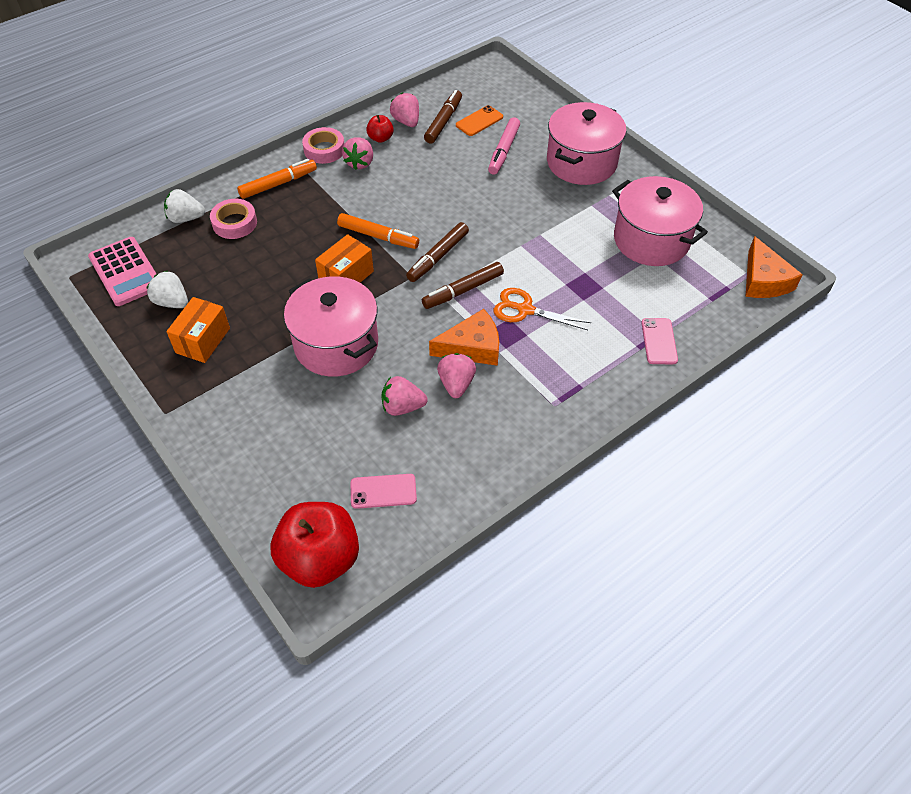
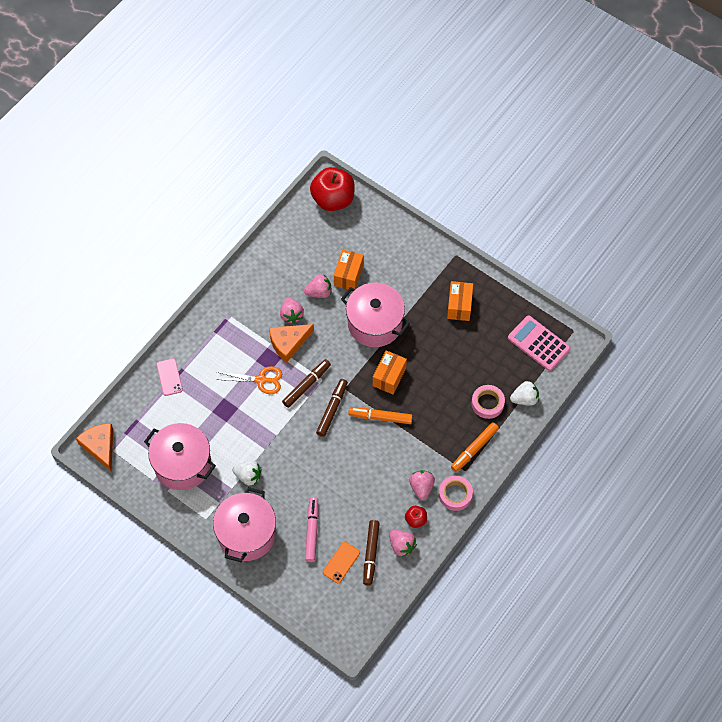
camera: 165 degrees right, 10 degrees up
white strawberry [147,271,188,308] -> white strawberry moved to [232,460,261,485]
pink phone [351,474,417,509] -> none
none -> orange box [334,250,364,289]

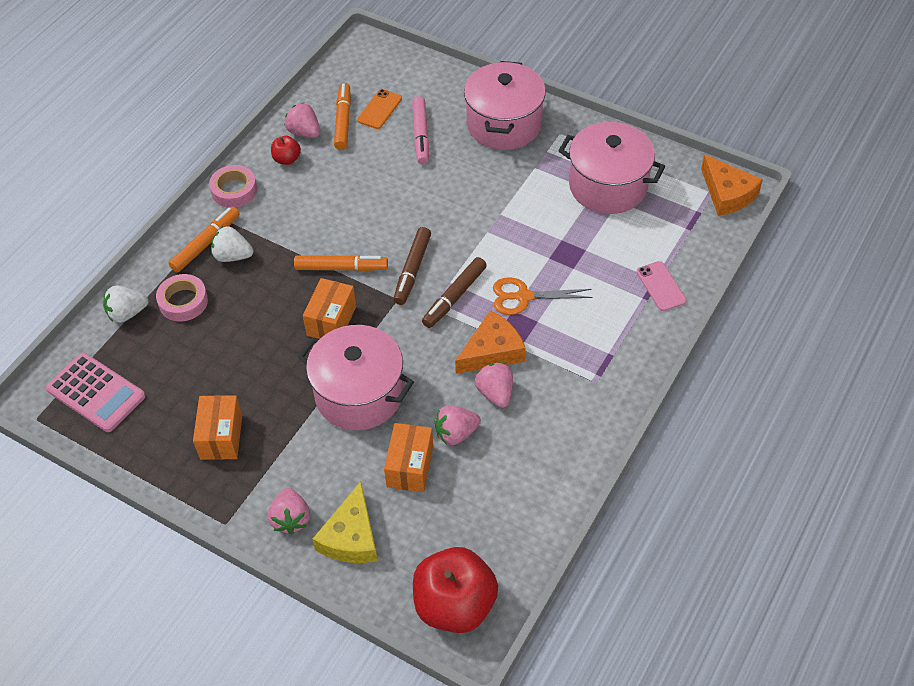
camera: 175 degrees right, 10 degrees down
white strawberry [232,460,261,485] -> white strawberry moved to [211,226,254,262]
brown marker [363,520,380,586] -> orange marker [334,83,351,150]
pink strawberry [409,470,435,500] -> pink strawberry moved to [268,488,310,534]
none -> yellow cheese [312,482,378,563]

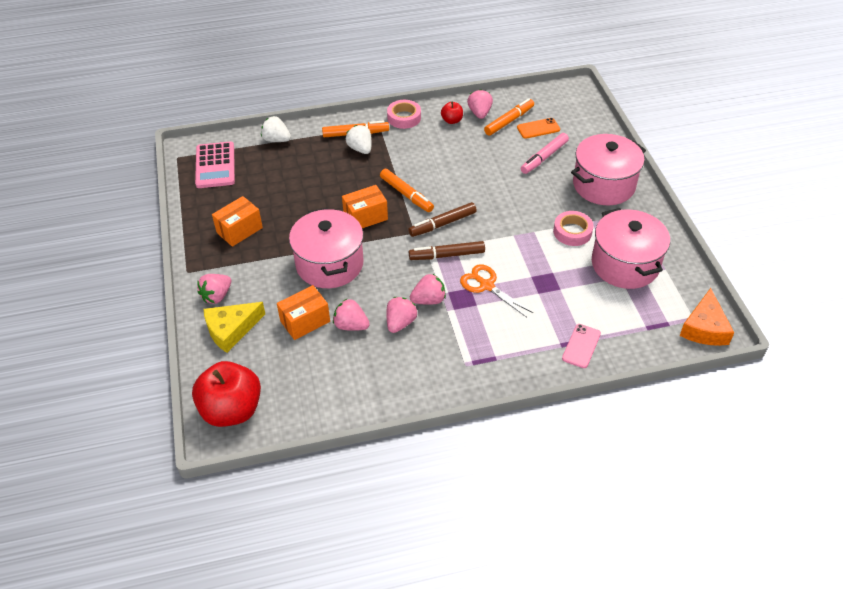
camera: 45 degrees right, 5 degrees down
pink tape [156,274,208,322] -> pink tape moved to [553,211,594,246]
orange cheese [455,310,526,374] -> pink strawberry [410,274,446,305]

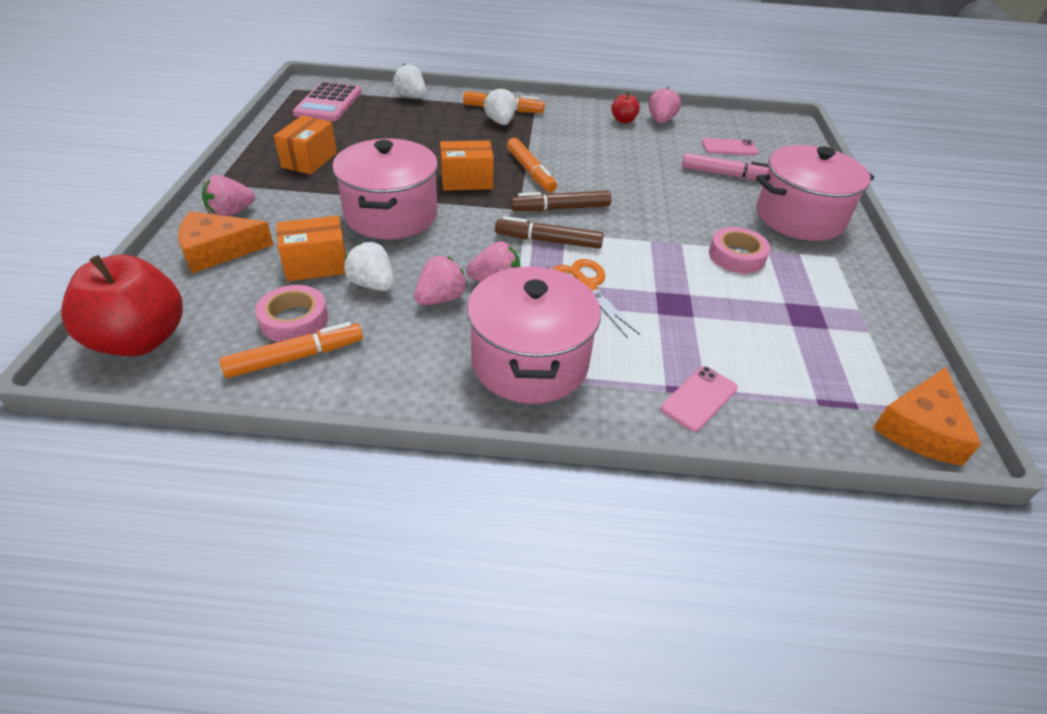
camera: 15 degrees right, 5 degrees down
yellow cheese [203,302,265,353] -> orange cheese [178,211,273,273]
orange box [212,196,263,247] -> orange box turned 45 degrees counterclockwise [274,116,337,174]
pink strawberry [333,299,370,331] -> white strawberry [344,242,394,291]
pink tape [387,100,421,129] -> pink tape moved to [255,285,328,342]
orange marker [484,98,534,136] -> orange marker moved to [220,322,363,378]
orange phone [517,118,560,139] -> pink phone [702,138,758,156]
pink marker [521,133,569,174] -> pink marker turned 135 degrees counterclockwise [682,153,769,180]
pink pot [592,208,670,289] -> pink pot moved to [467,267,601,404]

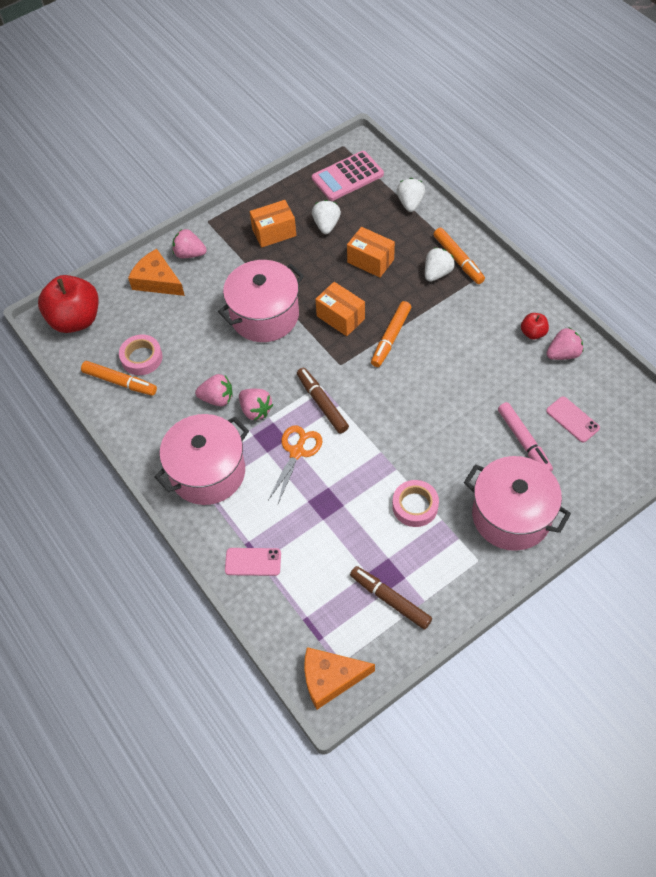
camera: 55 degrees right, 15 degrees up
orange box [277,216,346,281] -> orange box moved to [347,227,395,278]
white strawberry [344,242,394,291] -> white strawberry moved to [312,200,341,234]
brown marker [510,190,611,211] -> brown marker moved to [350,566,432,630]

